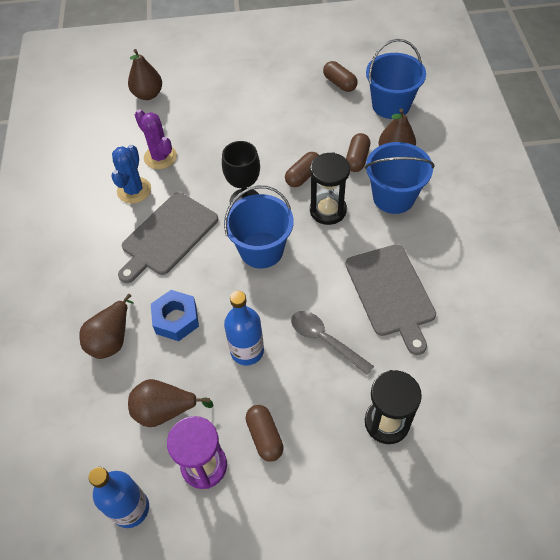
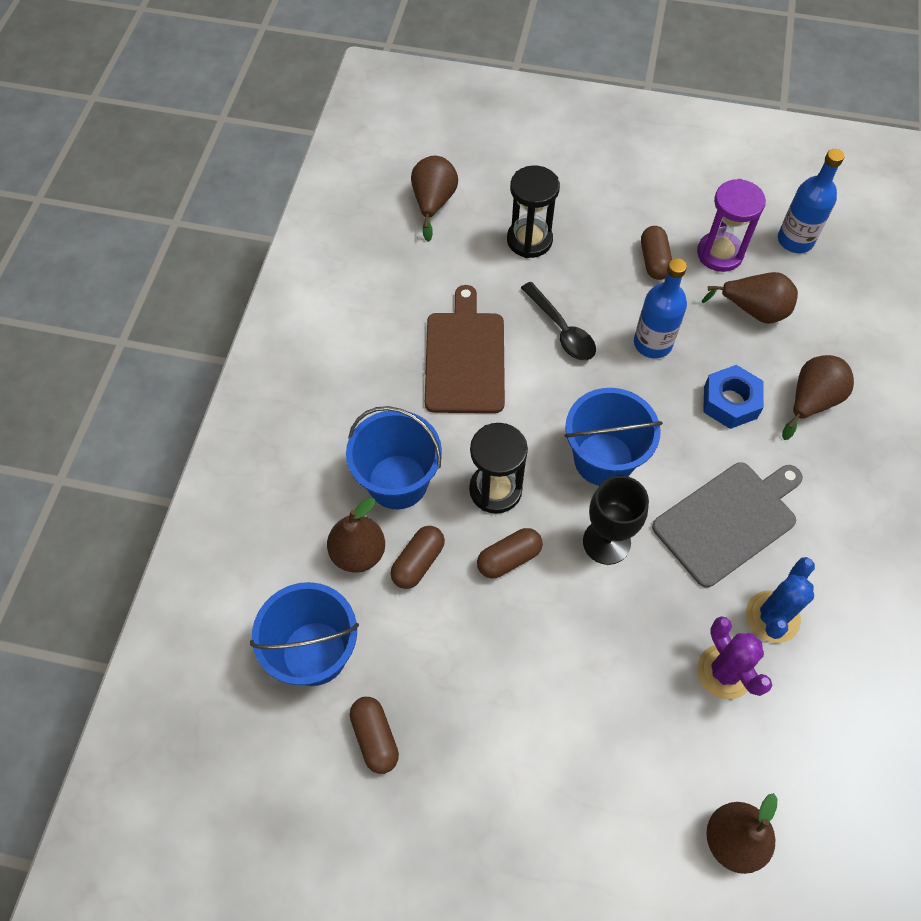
camera: 165 degrees left, 5 degrees up
grey spoon [291,311,374,375] -> black spoon [521,282,596,360]
grey cutting board [345,244,436,355] -> brown cutting board [425,285,505,413]
none -> brown pear [411,156,458,242]

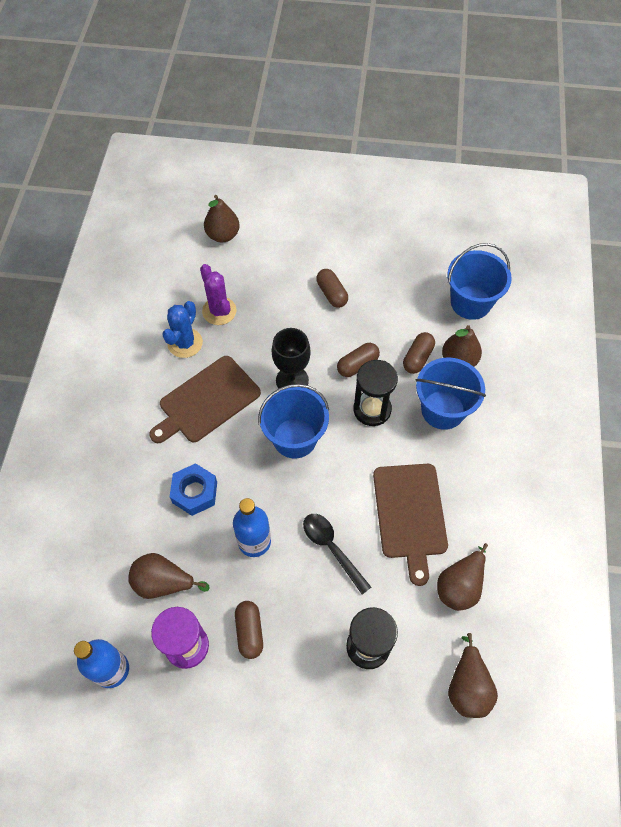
camera: 175 degrees right, 0 degrees up
brown capsule [350,697,399,774] -> brown capsule moved to [316,269,348,308]
grey cutting board [652,462,803,588] -> brown cutting board [149,356,261,443]
brown pear [782,355,854,440] -> brown pear moved to [437,543,488,611]

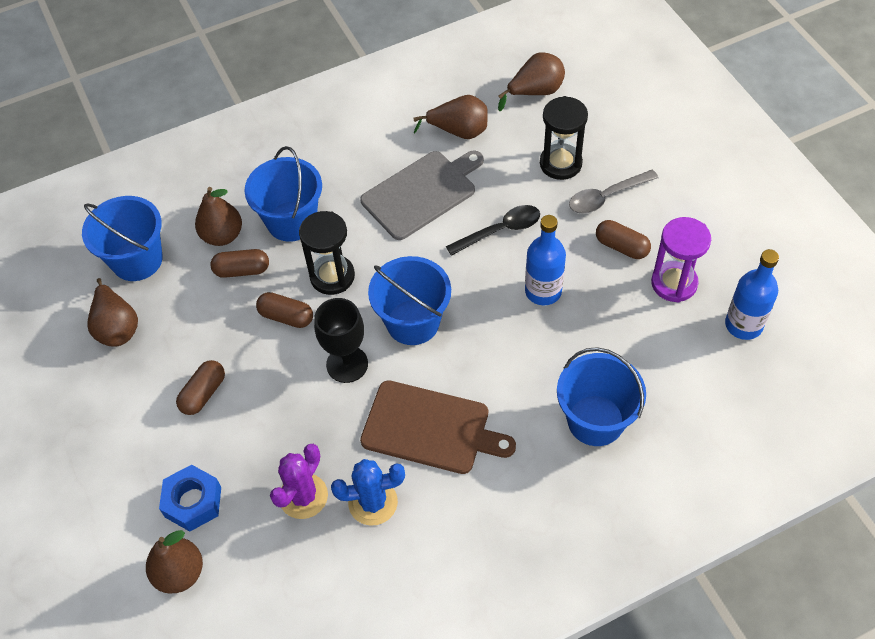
camera: 120 degrees left, 5 degrees down
brown pear [128,553,210,599] -> brown pear moved to [87,278,138,347]
blue nut [170,463,217,516] -> blue nut moved to [159,465,221,532]
brown capsule [235,601,263,659] -> brown capsule turned 75 degrees clockwise [596,220,651,259]
black spoon [303,514,371,594] -> black spoon turned 135 degrees counterclockwise [446,205,540,256]
brown cutting board [373,464,448,586] -> grey cutting board [360,151,484,240]
none -> blue bucket [557,347,646,446]
none -> grey spoon [569,170,658,214]

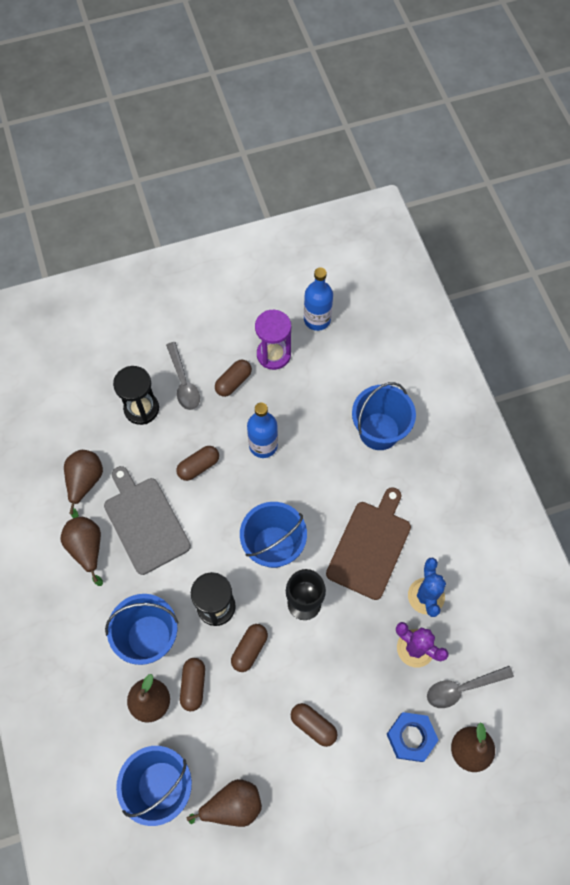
camera: 85 degrees left, 10 degrees up
black spoon [446,205,540,256] -> brown capsule [176,446,219,481]
brown pear [498,52,565,111] -> brown pear moved to [60,517,103,586]
none -> grey spoon [427,666,514,708]

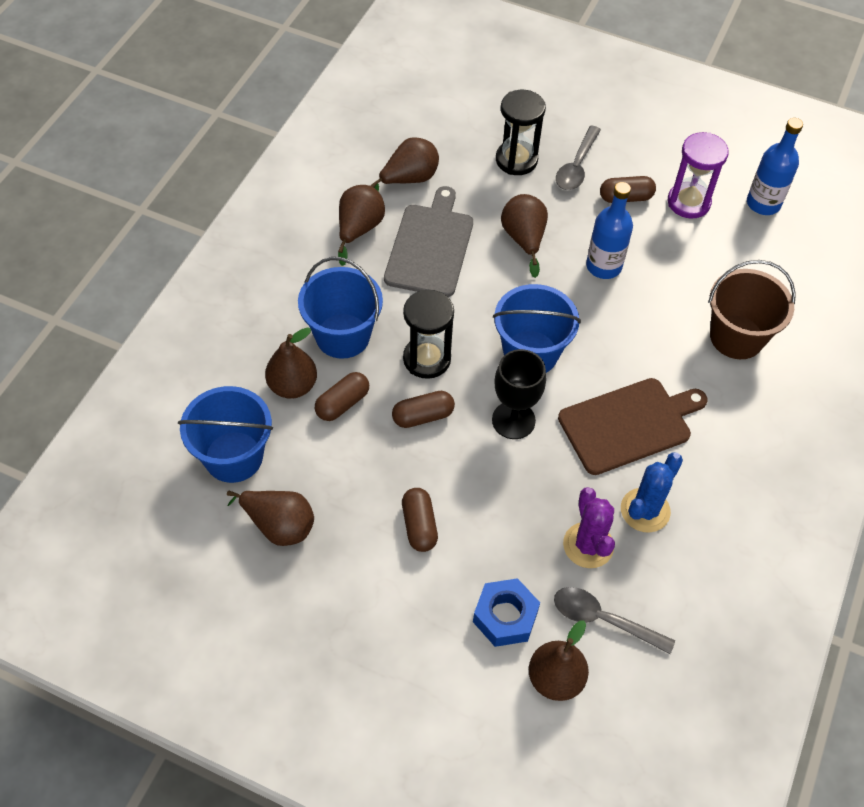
camera: 40 degrees right, 10 degrees down
brown capsule [176,446,219,481] -> brown pear [501,194,548,278]
blue bucket [352,382,416,450] -> brown bucket [708,260,796,359]

